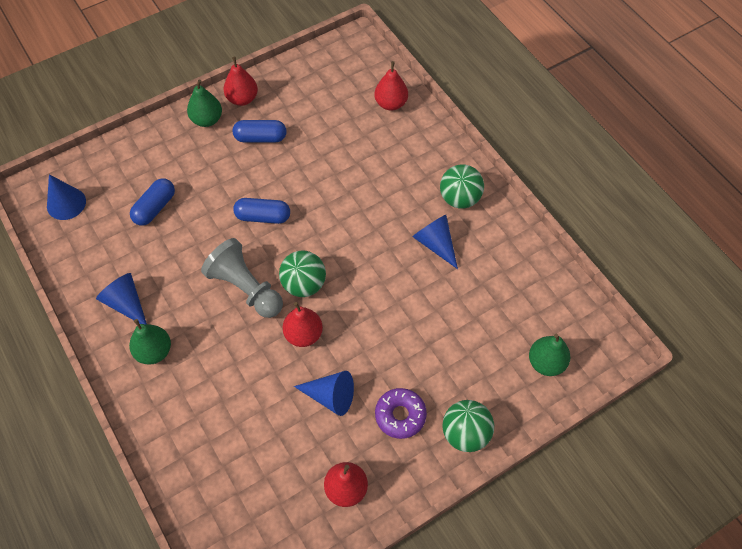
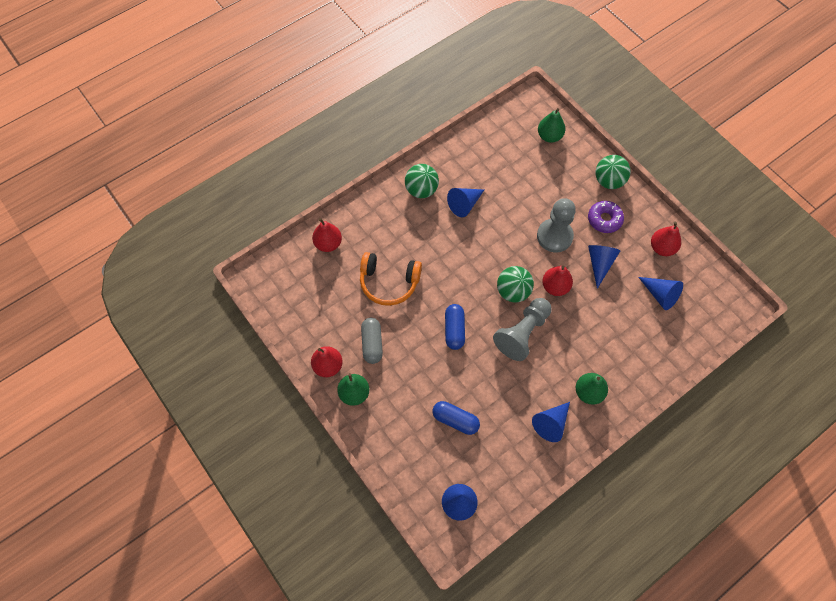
camera: 95 degrees left, 5 degrees up
blue capsule [233,120,287,142] -> grey capsule [361,318,383,364]
none -> orange headphones [360,252,422,306]
none -> grey pawn [537,198,576,252]
none -> blue cone [638,277,683,310]

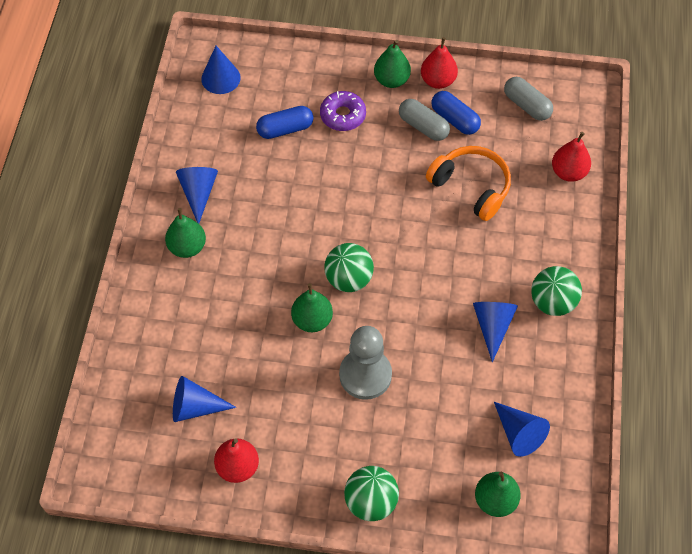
camera: 135 degrees right, 5 degrees down
orange headphones [360,252,422,306] -> orange headphones turned 75 degrees clockwise [426,146,511,221]
blue capsule [445,304,465,350] -> blue capsule moved to [431,91,481,135]
grey pawn [493,298,552,361] -> none
red pear [542,266,573,296] -> green pear [291,283,333,332]
purple donut [588,201,624,233] -> purple donut moved to [320,91,366,131]
blue cone [588,245,620,289] -> blue cone moved to [494,402,550,457]
none -> grey capsule [504,77,553,121]

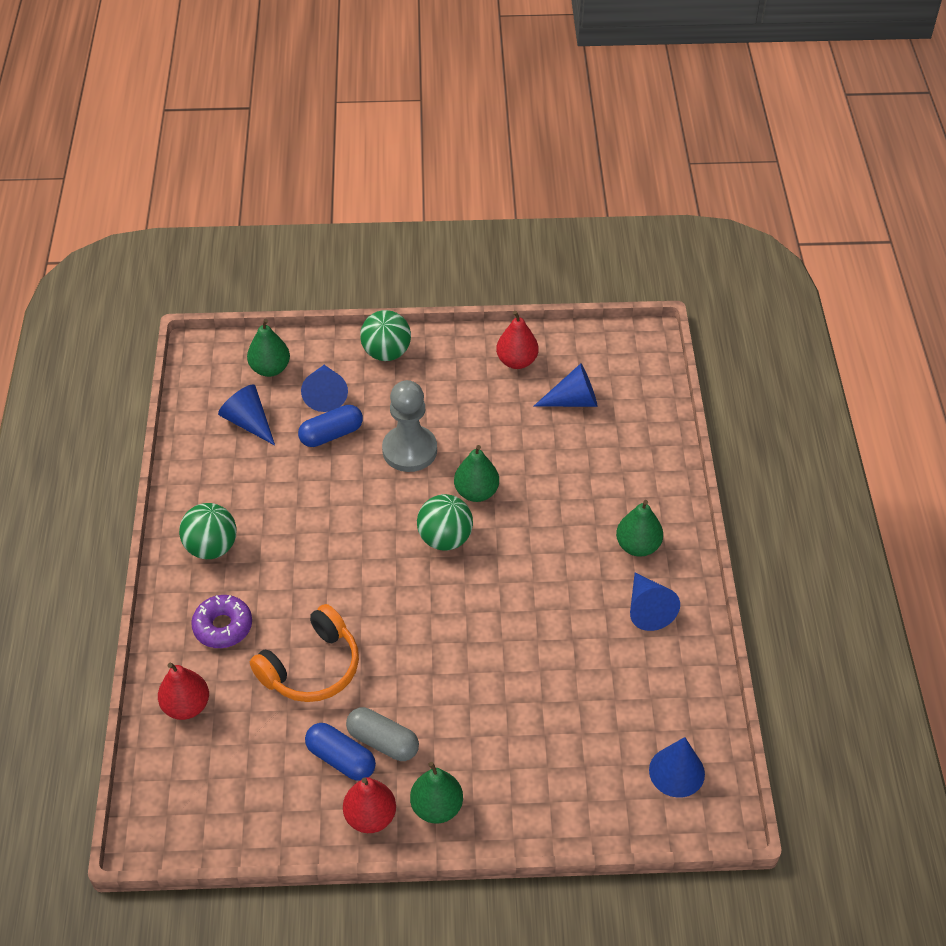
camera: 170 degrees right, 10 degrees down
blue capsule [256,106,313,139] -> blue capsule moved to [298,405,363,447]
purple donut [320,91,366,131] -> purple donut moved to [191,595,252,648]
orange headphones [426,146,511,221] -> orange headphones turned 75 degrees counterclockwise [250,604,359,702]
blue cone [473,302,518,362] -> blue cone moved to [301,365,348,412]
grey capsule [504,77,553,121] -> none

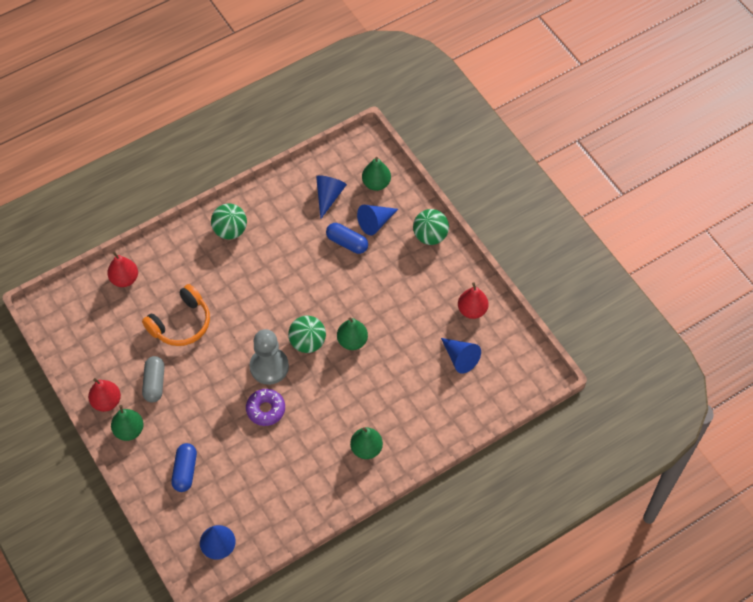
camera: 60 degrees right, 10 degrees up
purple donut [191,595,252,648] -> purple donut moved to [246,389,285,426]
orange headphones [250,604,359,702] -> orange headphones turned 60 degrees counterclockwise [142,284,210,346]
blue capsule [305,723,376,781] -> blue capsule moved to [171,443,197,492]
grey pawn [382,380,437,472] -> grey pawn moved to [250,329,289,385]
blue cone [630,573,680,631] -> none

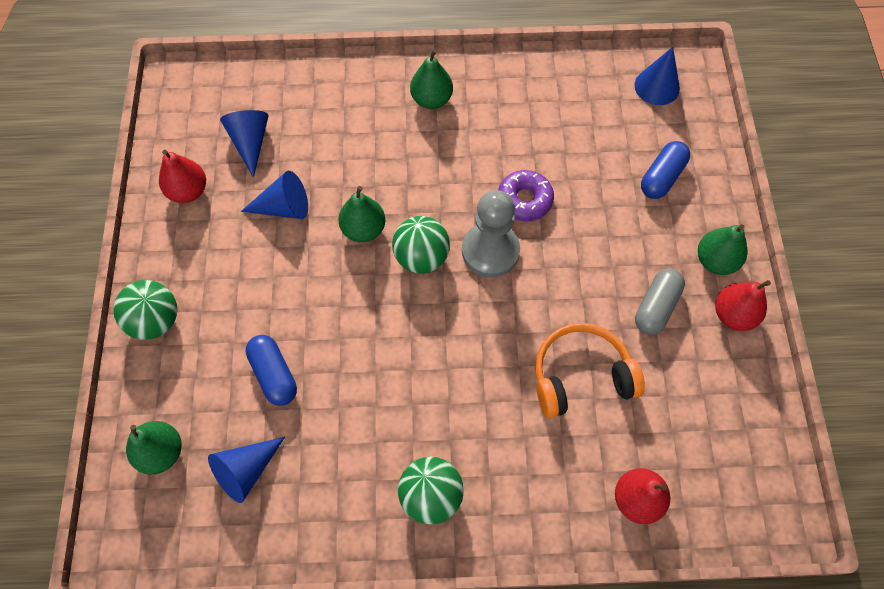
camera: 150 degrees left, 5 degrees up
blue cone [357,205,398,235] -> blue cone moved to [241,171,308,219]

